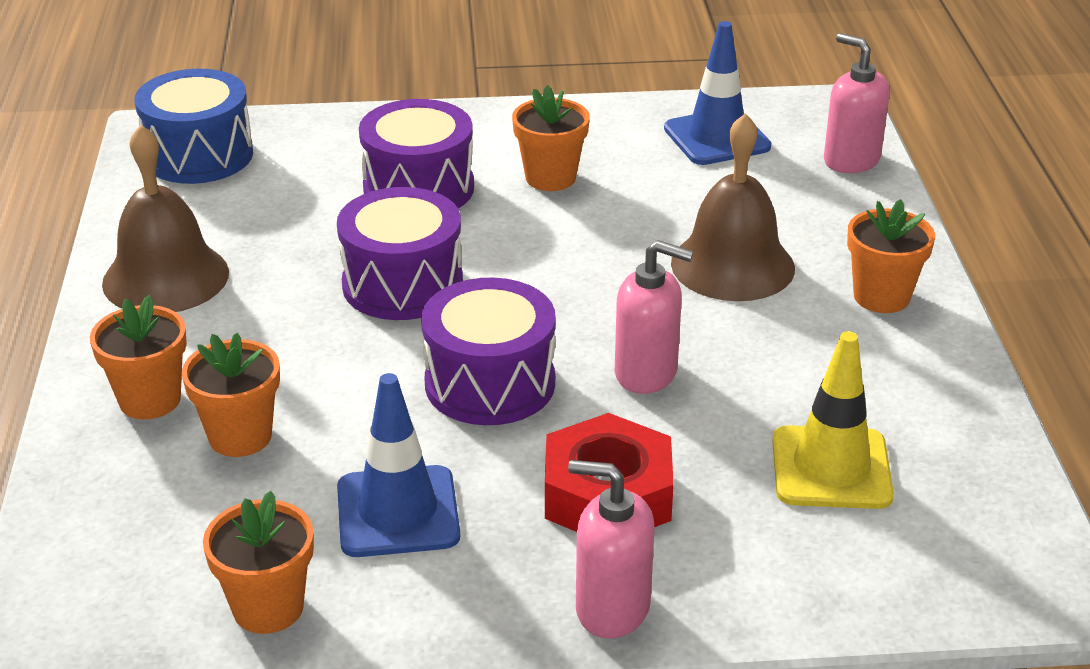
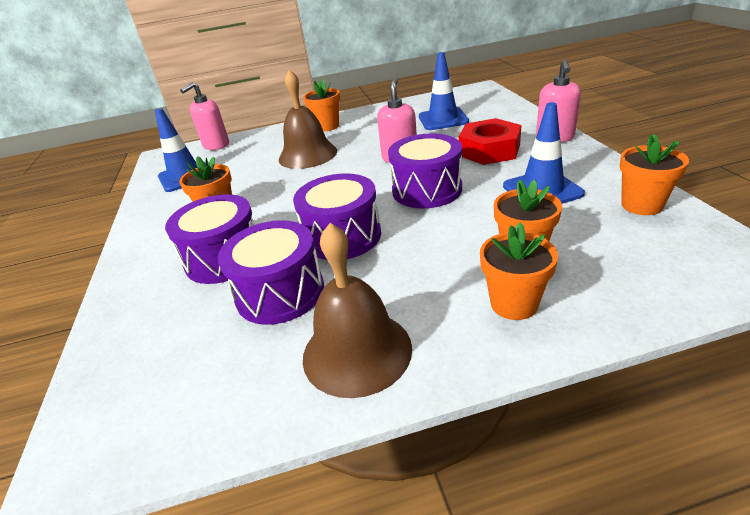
camera: 95 degrees left, 0 degrees up
blue drum [134,69,253,184] -> none
yellow traffic cone [772,331,894,509] -> blue traffic cone [419,52,469,130]
none -> purple drum [218,220,324,325]

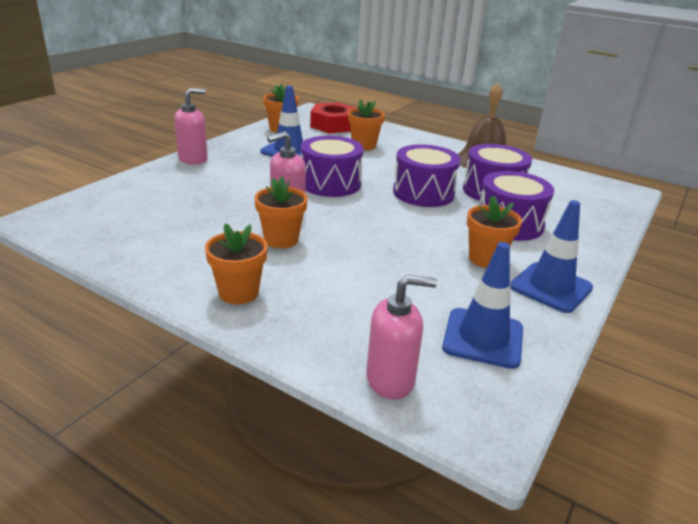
camera: 140 degrees left, 5 degrees down
brown bell [279,70,337,169] -> none
blue traffic cone [419,52,469,130] -> blue traffic cone moved to [510,200,593,313]
red nut [459,118,522,165] -> red nut moved to [310,102,356,133]
orange flower pot [480,222,558,320] -> orange flower pot moved to [255,176,308,248]

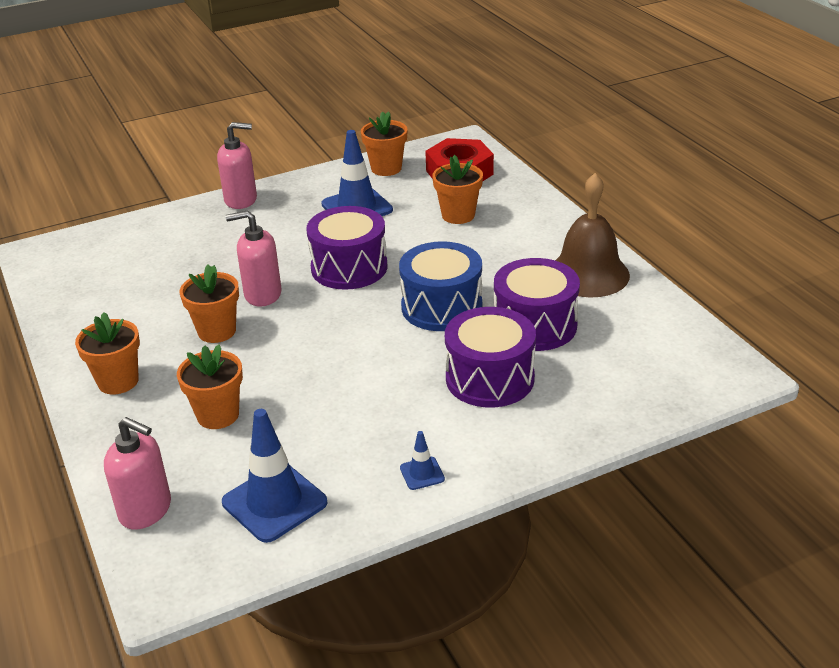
camera: 35 degrees right, 5 degrees up
purple drum [393,144,461,207] -> blue drum [399,241,482,331]
orange flower pot [467,196,522,268] -> orange flower pot moved to [177,344,243,429]
blue traffic cone [510,200,593,313] -> blue traffic cone [400,431,445,490], size x0.47

